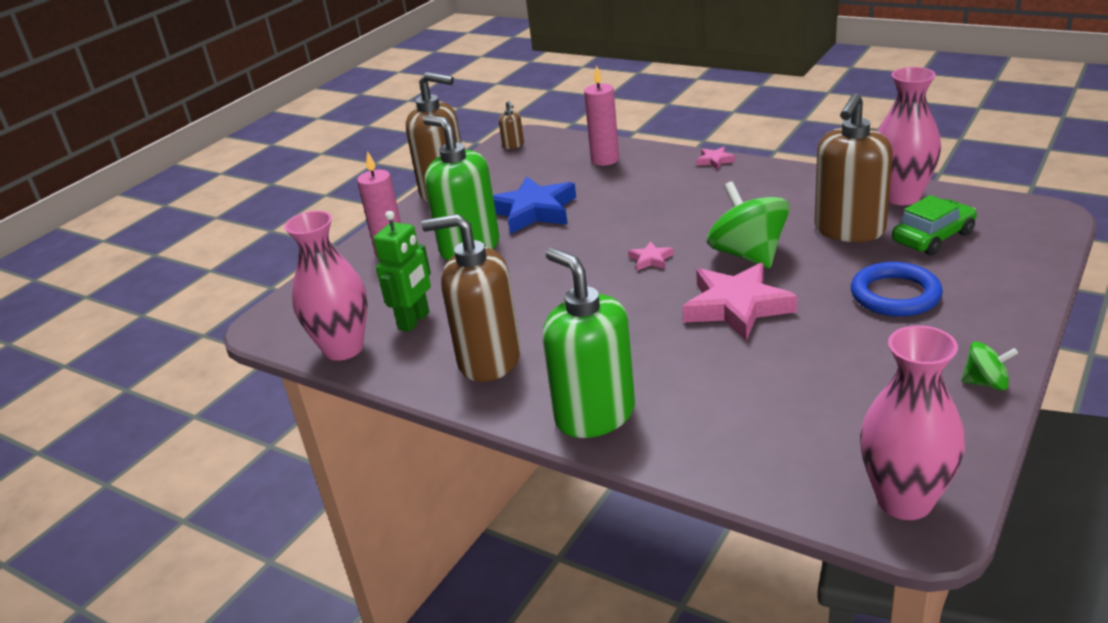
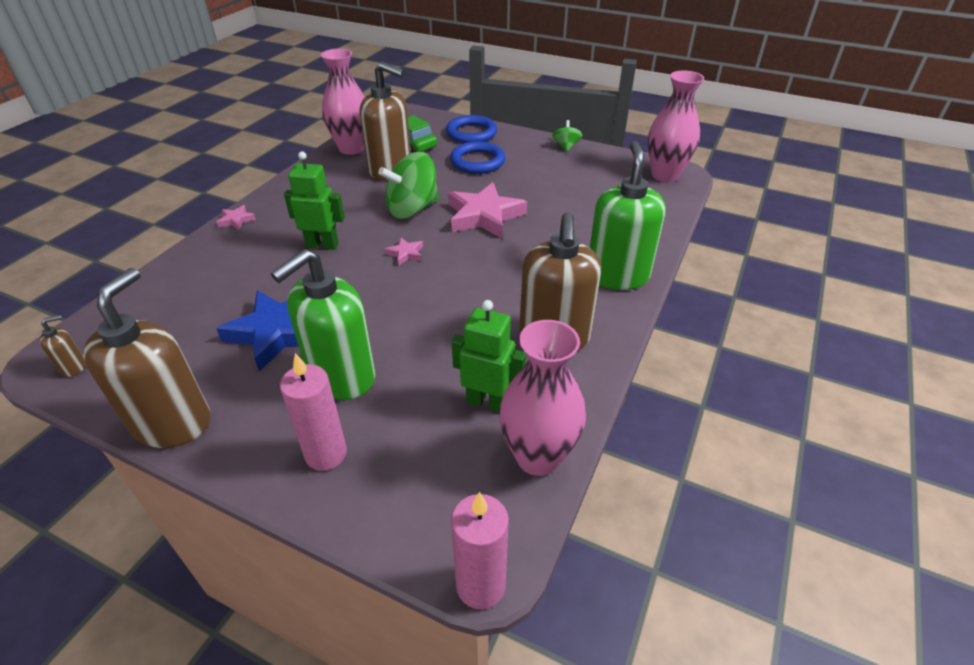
camera: 100 degrees left, 10 degrees up
green soap dispenser [542,248,635,438] -> green soap dispenser turned 135 degrees clockwise [590,141,666,290]
pink candle [584,65,619,166] -> pink candle moved to [451,492,509,609]
none -> green robot [284,151,345,250]
none -> blue ring [446,115,497,143]

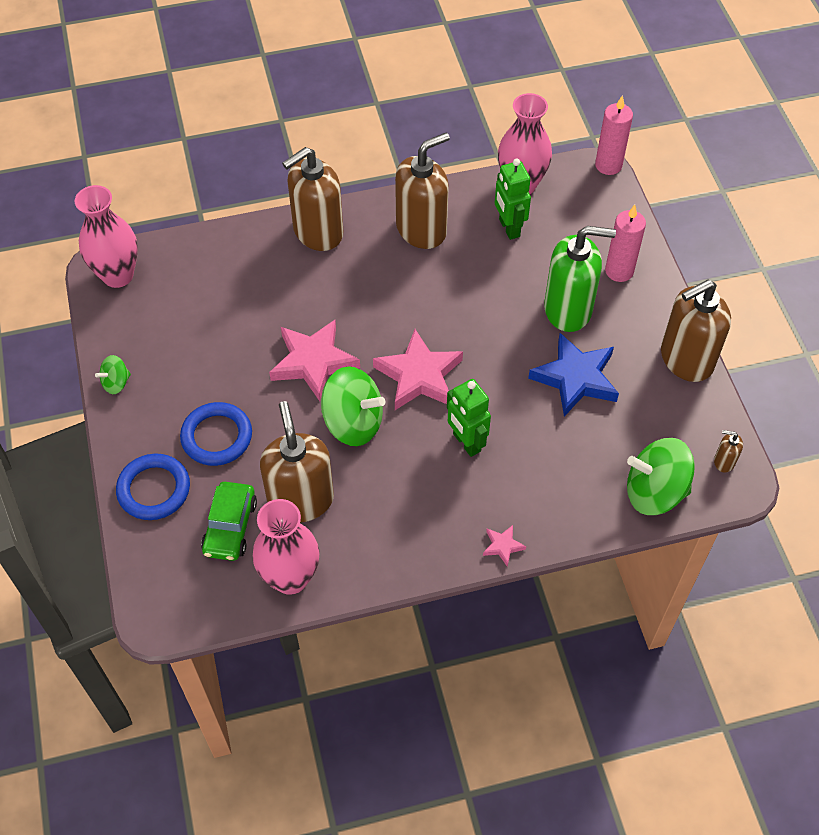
camera: 130 degrees left, 15 degrees up
pink star [385,238,423,266] -> pink star [373,329,463,410], size x2.25
green soap dispenser [590,141,666,290] -> brown soap dispenser [282,147,343,251]
none -> green spinning top [627,438,695,515]

